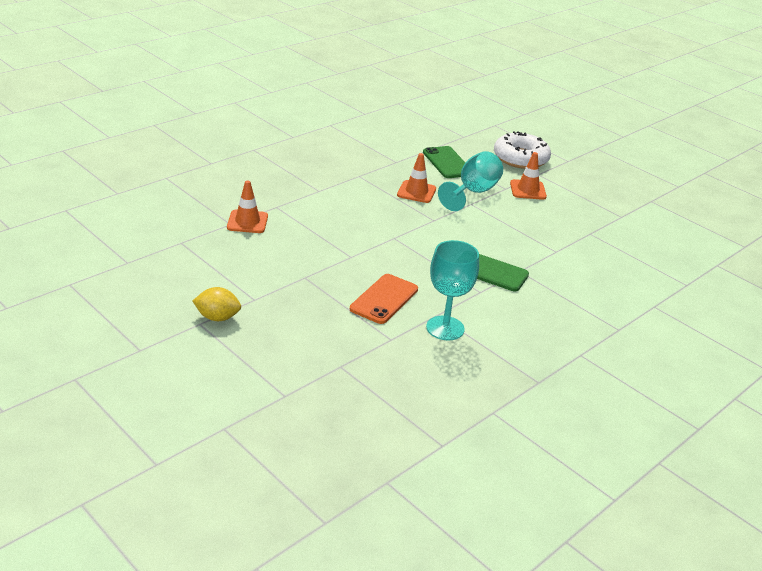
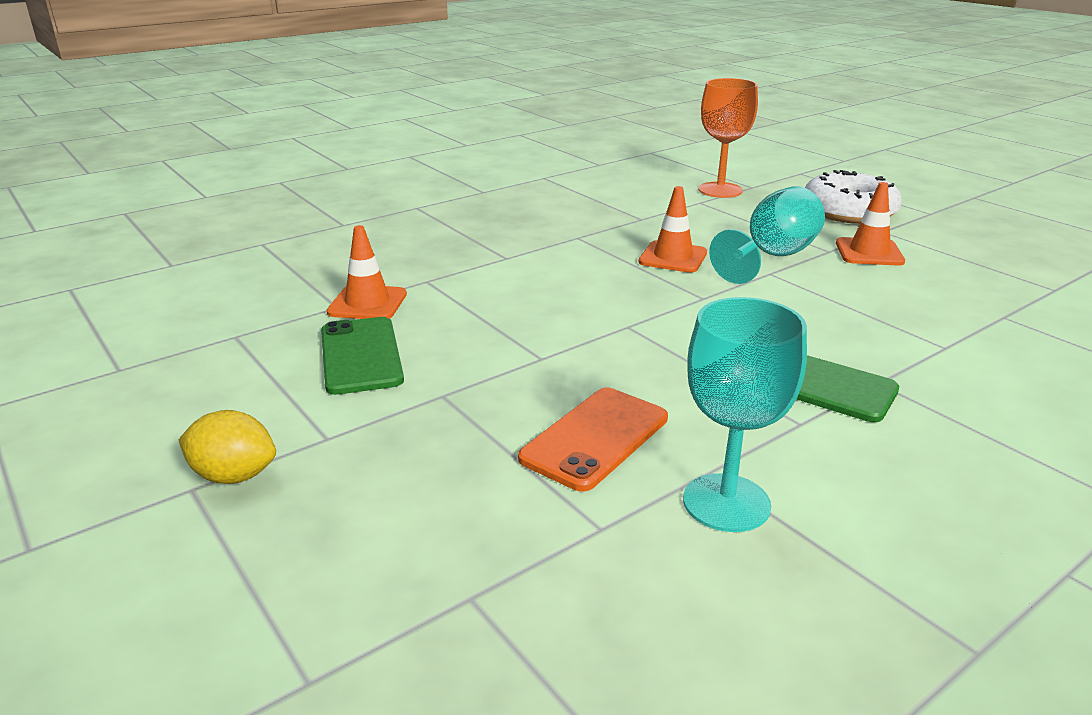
camera: 10 degrees right, 5 degrees down
green phone [423,146,465,178] -> green phone moved to [321,317,404,395]
none -> orange goblet [698,78,758,198]

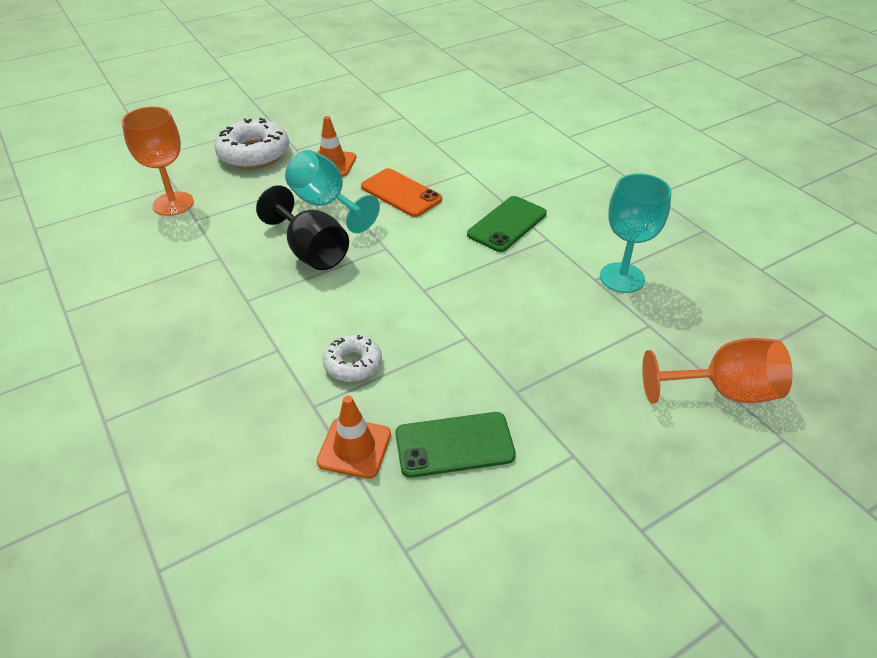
camera: 85 degrees left, 15 degrees up
yellow lemon [178,410,276,484] -> none
orange phone [518,388,668,492] -> orange phone moved to [361,168,442,217]
orange traffic cone [638,186,707,273] -> black goblet [256,185,349,270]
none -> white donut [323,334,382,382]
none -> orange goblet [642,338,792,404]

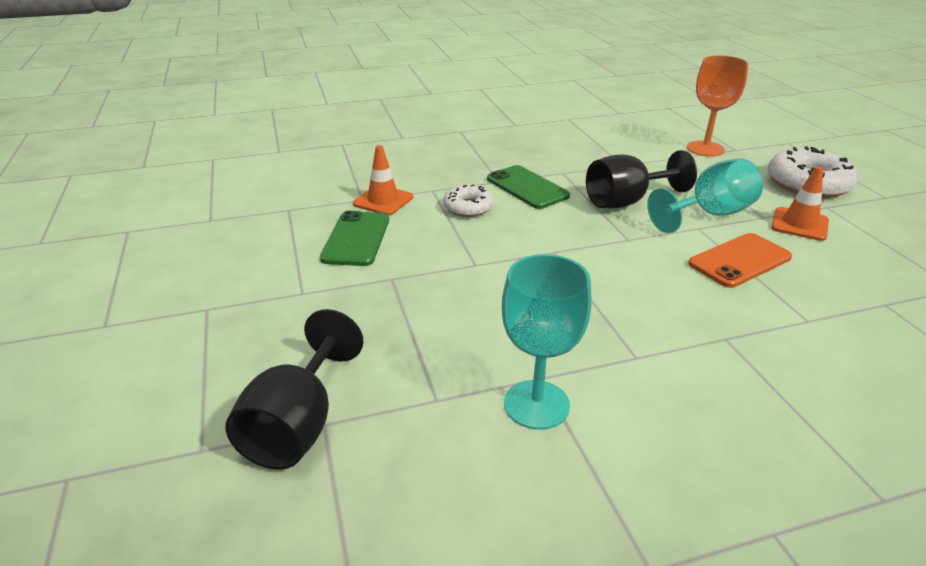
camera: 105 degrees right, 10 degrees down
green phone [467,196,547,252] -> green phone moved to [487,165,570,209]
orange goblet [642,338,792,404] -> black goblet [226,309,364,470]

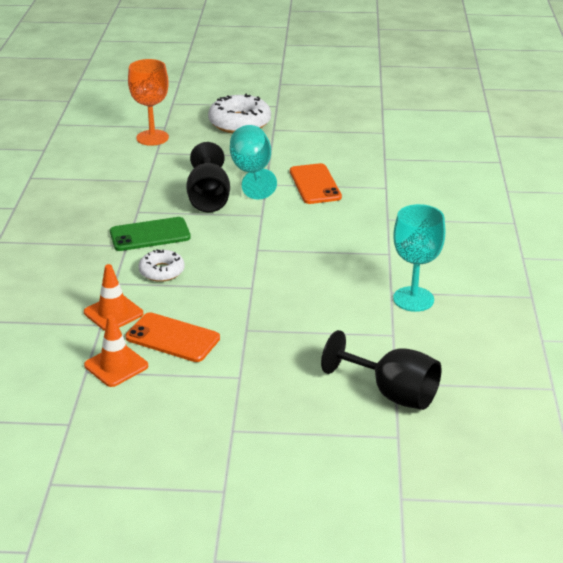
camera: 70 degrees left, 0 degrees up
green phone [320,211,389,266] -> orange phone [125,312,220,362]
orange traffic cone [771,166,829,241] -> orange traffic cone moved to [84,315,148,387]

